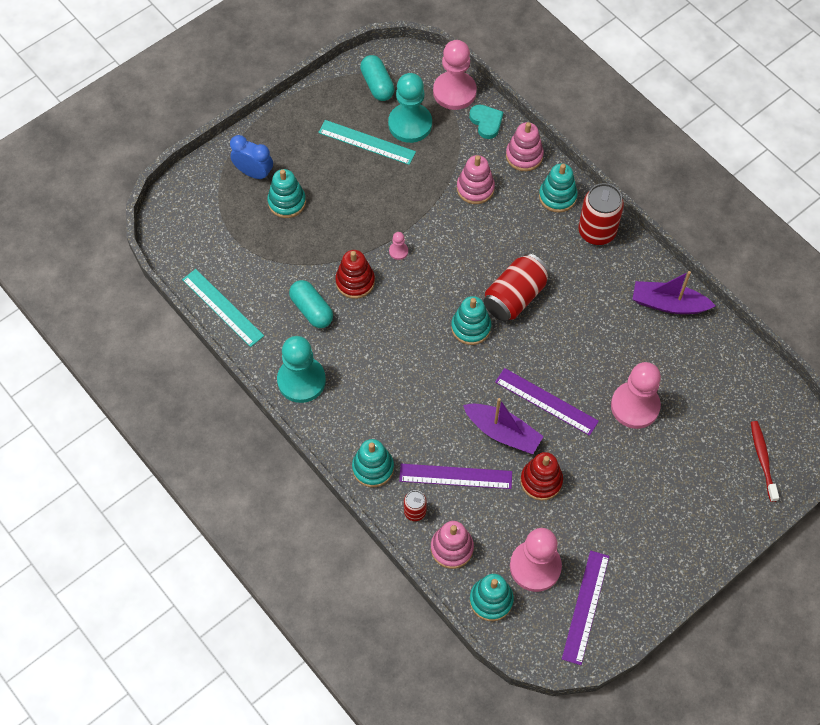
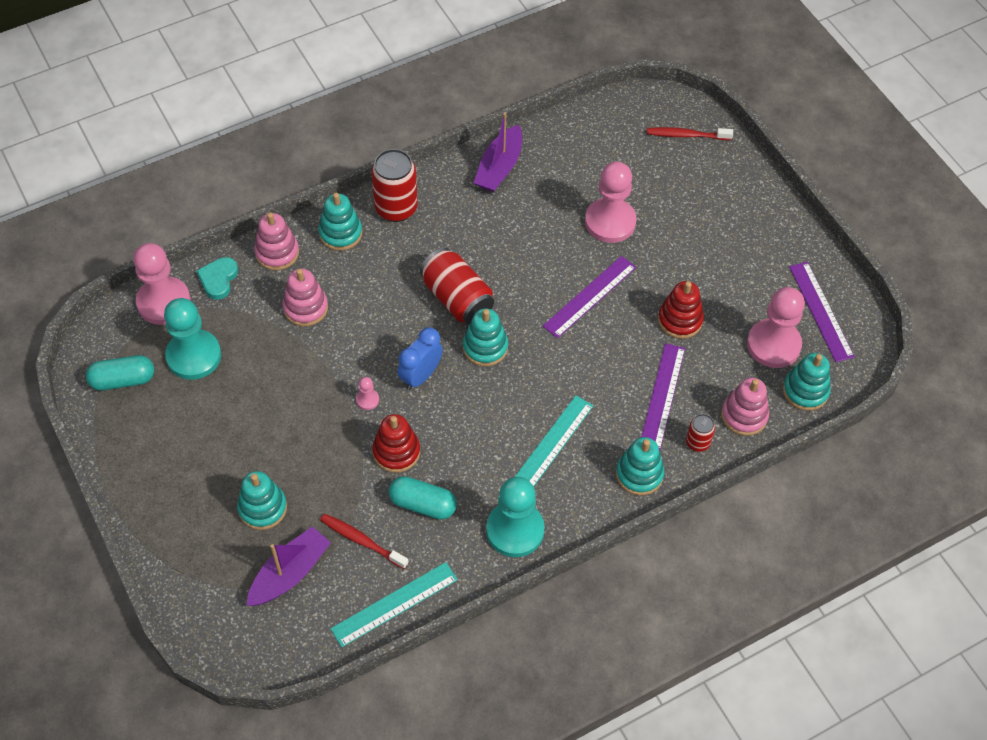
camera: 80 degrees left, 5 degrees down
blue clock [230,135,273,180] -> blue clock moved to [397,327,443,390]
turquoise capsule [289,280,333,328] -> turquoise capsule turned 45 degrees clockwise [389,476,457,519]
turquoise ruler [318,120,416,165] -> turquoise ruler moved to [515,395,593,487]
purple boat [463,398,544,454] -> purple boat moved to [246,526,331,606]
turquoise heart [469,105,503,139] -> turquoise heart turned 60 degrees counterclockwise [196,257,238,300]
purple ruler [562,551,609,665] -> purple ruler turned 45 degrees clockwise [789,262,855,362]
none -> red toothbrush [320,514,409,569]

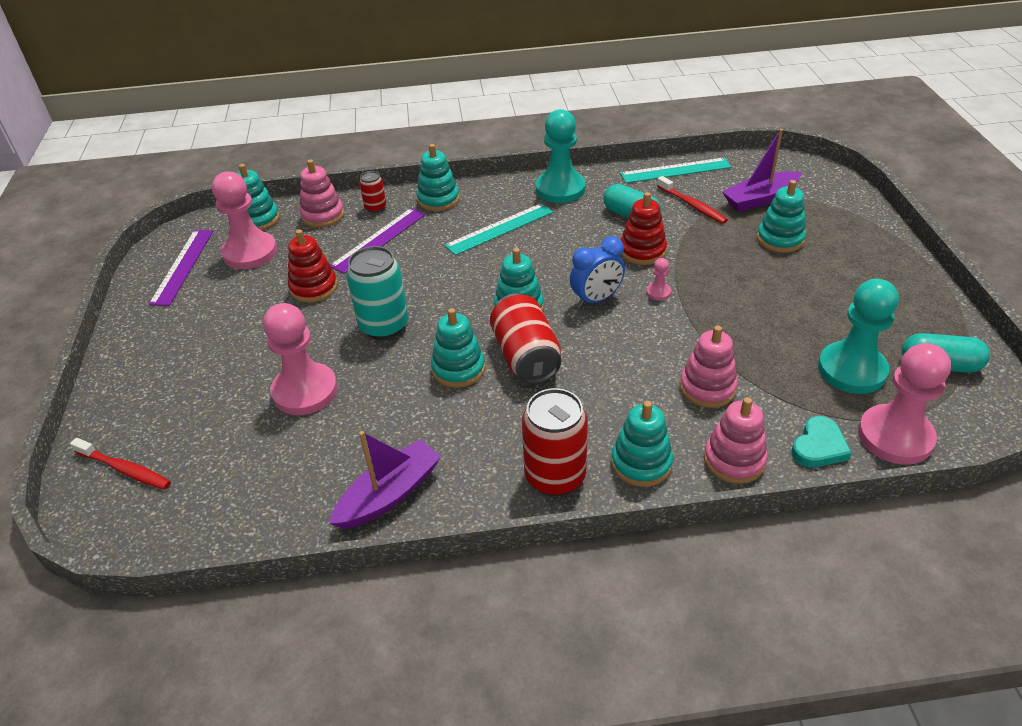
camera: 155 degrees left, 15 degrees down
purple ruler [543,256,636,338] -> turquoise can [346,246,408,340]
none -> turquoise stacking toy [431,308,485,388]

